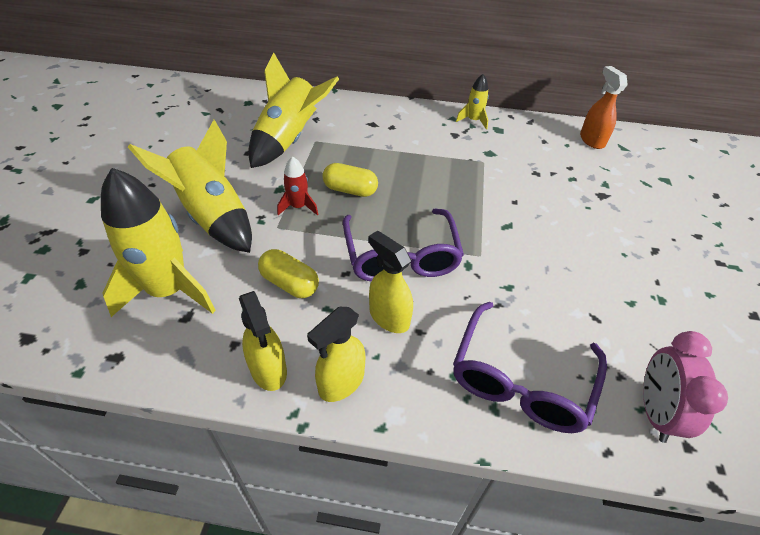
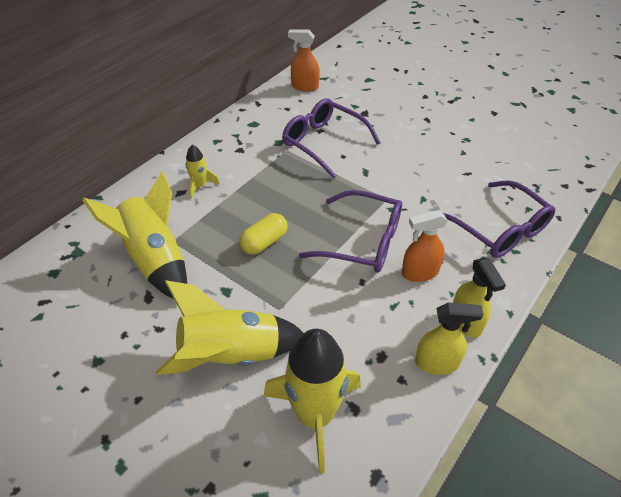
camera: 60 degrees left, 0 degrees up
yellow capsule [258,249,319,298] -> none
red rocket [277,156,318,215] -> none
yellow spray bottle [368,230,413,333] -> orange spray bottle [402,210,448,282]
yellow rocket [456,74,489,130] -> yellow rocket moved to [185,145,220,199]
pink clock [643,331,728,443] -> none
none -> purple glasses [282,99,381,179]

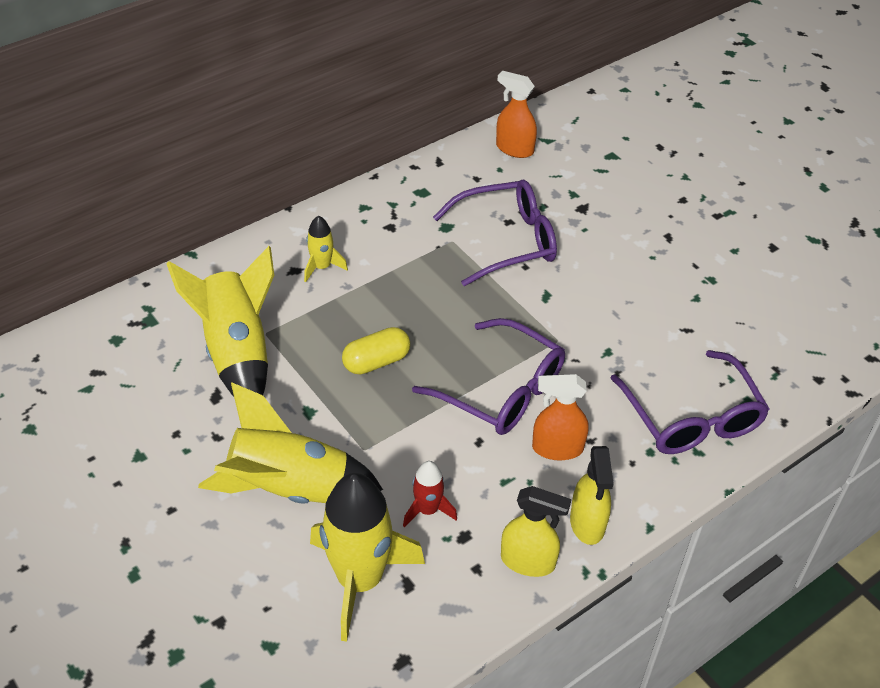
camera: 15 degrees right, 0 degrees up
purple glasses [282,99,381,179] -> purple glasses turned 105 degrees clockwise [433,180,557,286]
none -> red rocket [403,461,457,527]

